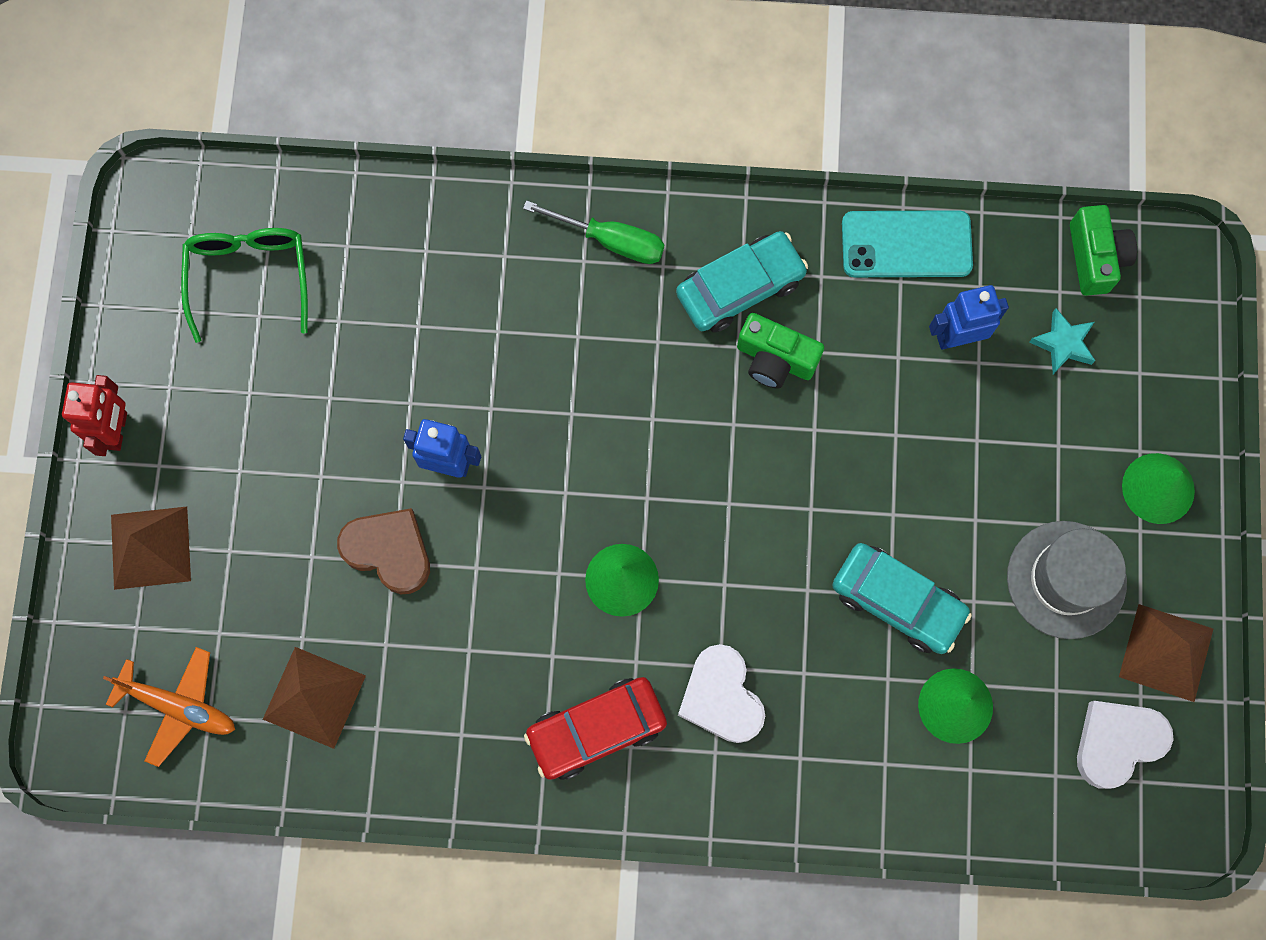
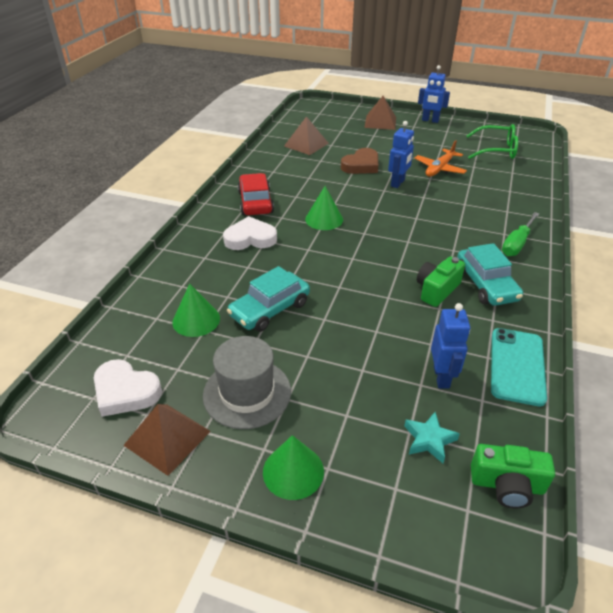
camera: 105 degrees right, 35 degrees down
red robot [62,375,127,456] -> blue robot [418,65,450,123]
orange plane [103,647,235,767] -> orange plane moved to [415,140,467,177]
white heart [1077,701,1173,789] -> white heart turned 135 degrees clockwise [94,359,162,417]

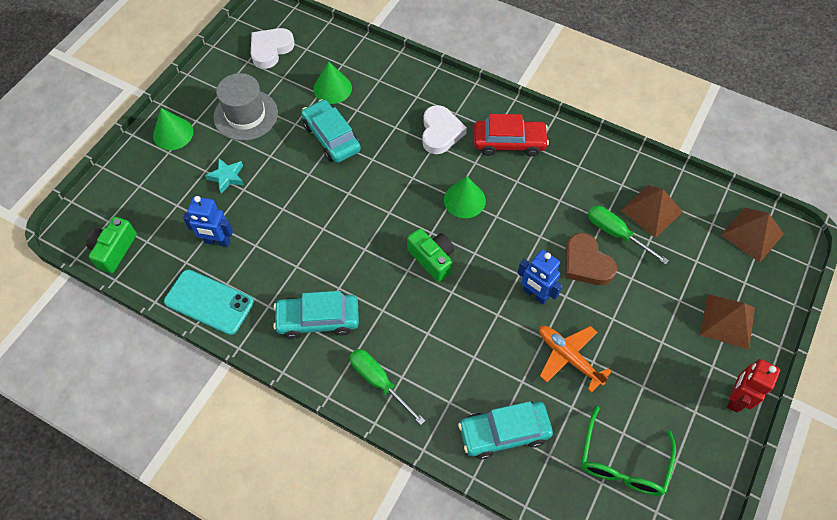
camera: 100 degrees right, 20 degrees up
brown pyramid [123,404,211,476] -> brown pyramid moved to [721,208,784,262]
turquoise star [404,412,460,463] -> turquoise star moved to [205,158,244,194]
green camera [417,256,465,307] -> green camera moved to [407,228,454,282]
blue robot [418,65,450,123] -> red robot [727,359,781,412]
none -> turquoise car [458,401,553,459]
none -> green screwdriver [588,206,669,264]

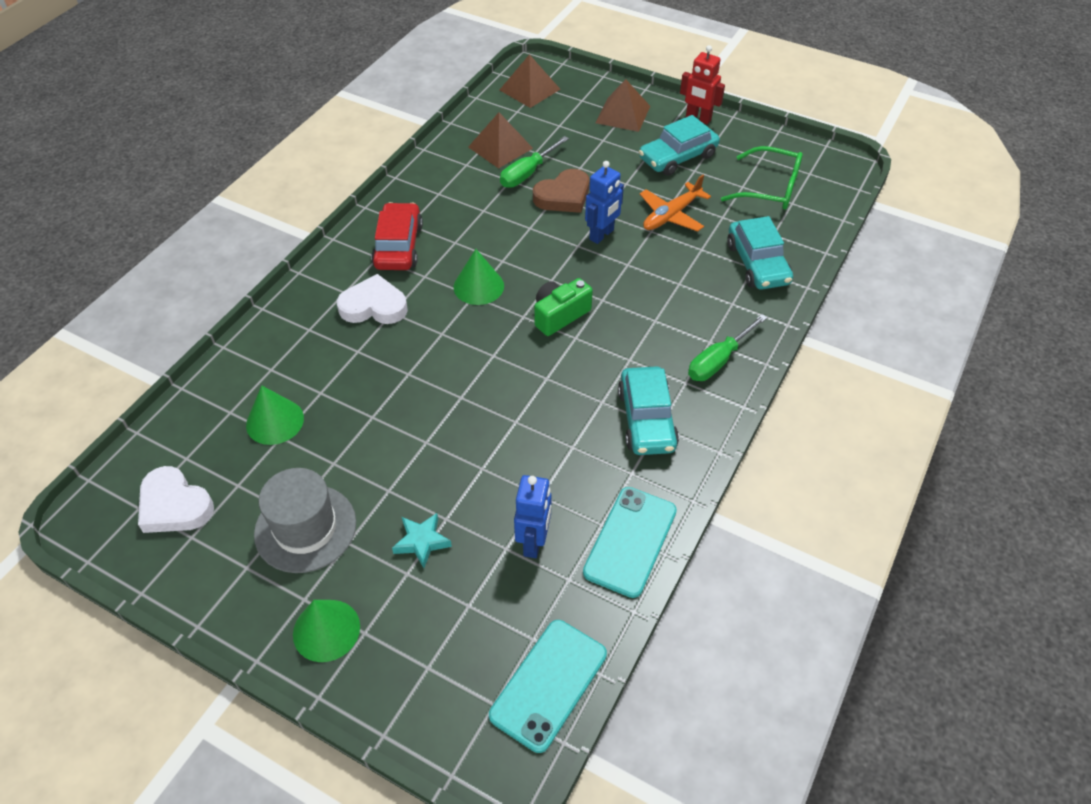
camera: 90 degrees left, 10 degrees down
green camera [86,217,137,273] -> turquoise phone [489,620,607,753]
turquoise car [301,99,361,163] -> turquoise car moved to [639,115,720,176]

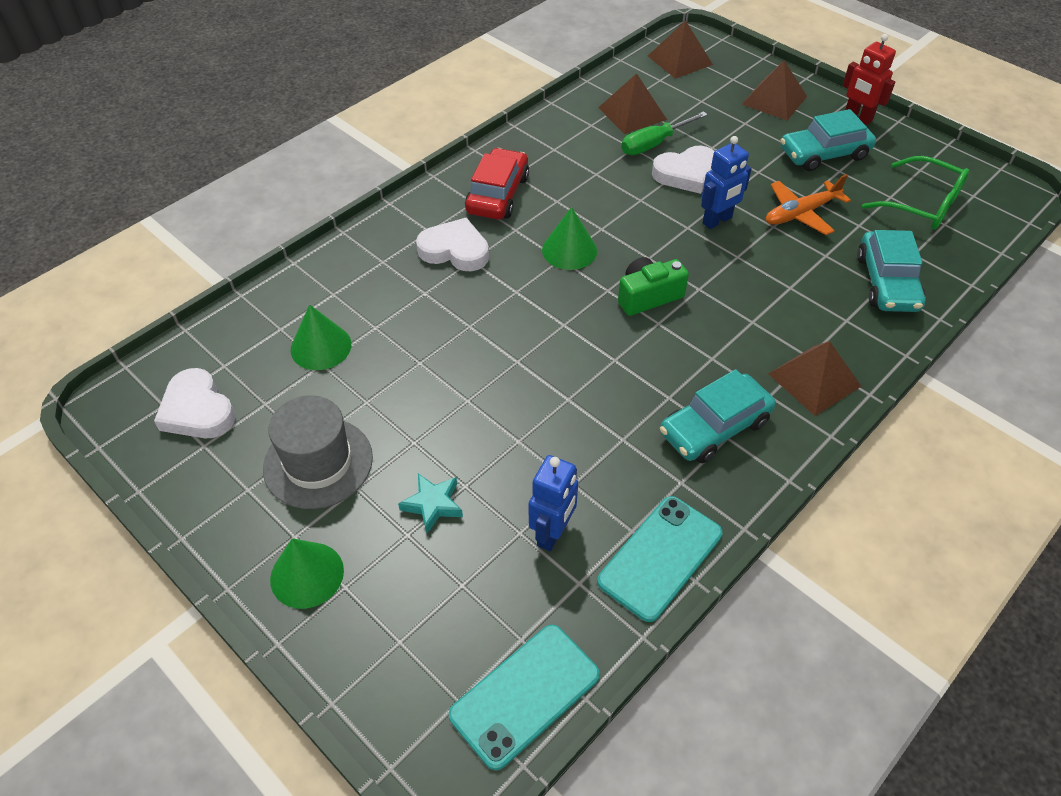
camera: 15 degrees right, 0 degrees up
brown heart [533,169,589,213] -> white heart [652,146,714,194]
turquoise car [618,367,679,455] -> turquoise car turned 45 degrees clockwise [660,369,776,463]
green screwdriver [688,314,767,381] -> brown pyramid [768,341,862,416]

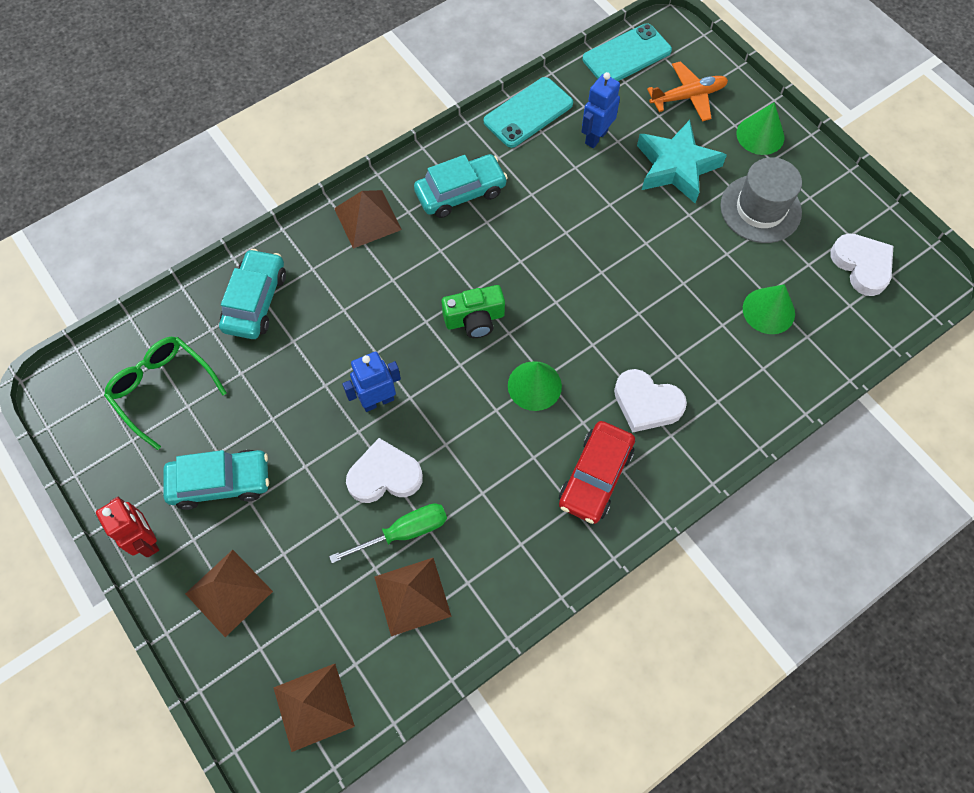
camera: 170 degrees left, 15 degrees up
turquoise star [398,473,463,533] -> turquoise star [637,120,727,203], size x1.95
orange plane [766,174,851,235] -> orange plane moved to [647,61,728,122]

